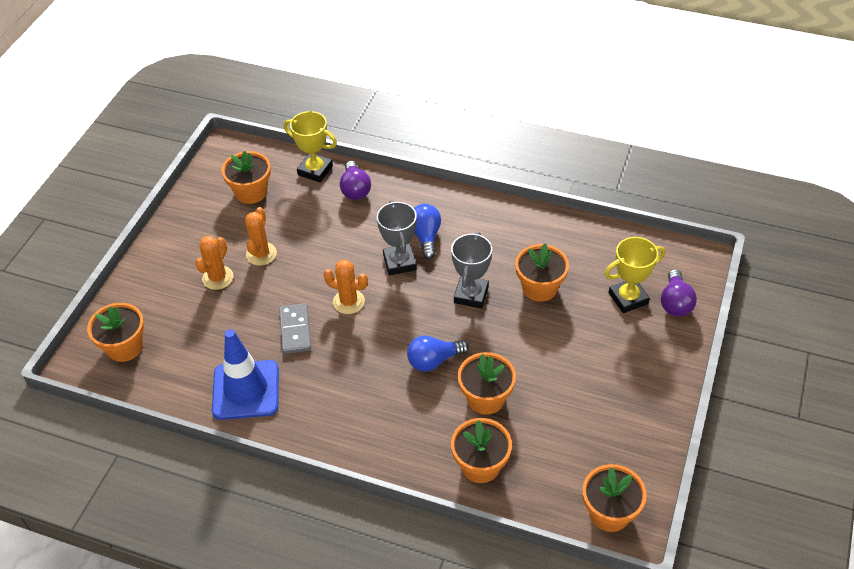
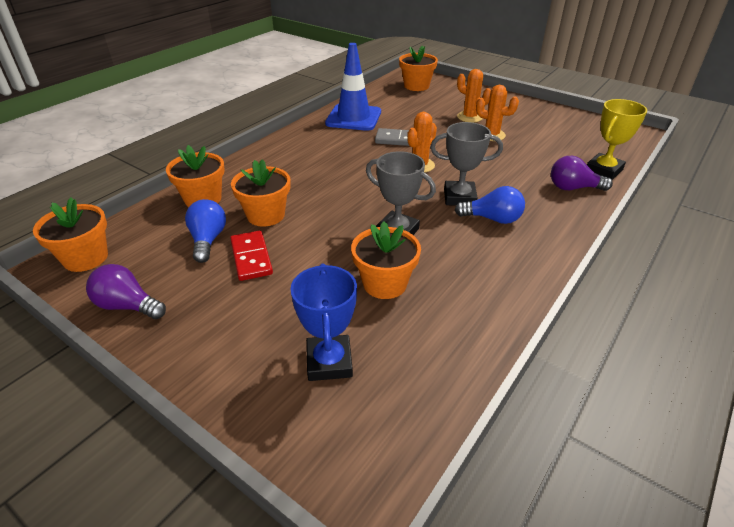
camera: 105 degrees right, 10 degrees down
orange flower pot [222,151,271,204] -> none
blue light bulb [407,336,469,372] -> blue light bulb moved to [185,199,226,263]
yellow trophy [604,237,665,313] -> blue trophy [290,263,357,381]
purple light bulb [661,269,697,317] -> purple light bulb moved to [86,264,166,319]
none -> red domino [230,231,273,281]

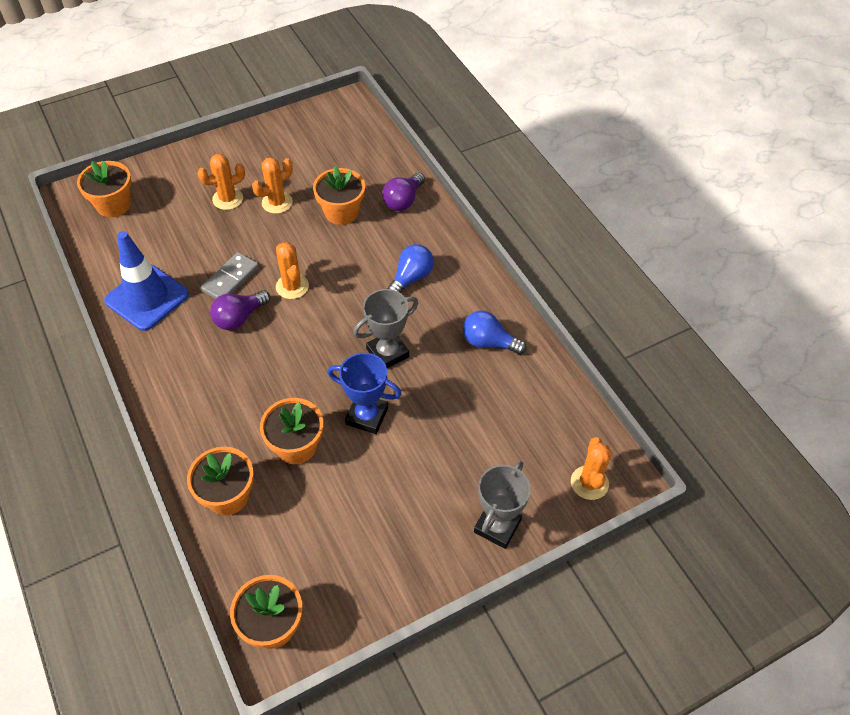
camera: 65 degrees left, 15 degrees up
purple light bulb [86,264,166,319] -> purple light bulb moved to [210,290,270,330]
blue light bulb [185,199,226,263] -> blue light bulb moved to [463,311,527,354]
red domino [230,231,273,281] -> none
blue trophy [290,263,357,381] -> blue trophy moved to [328,353,401,434]
orange flower pot [351,221,421,299] -> orange flower pot moved to [313,166,365,225]
grey trophy [430,122,503,206] -> grey trophy moved to [474,461,531,549]
yellow trophy [587,99,647,180] -> none
none -> orange cactus [571,437,612,500]

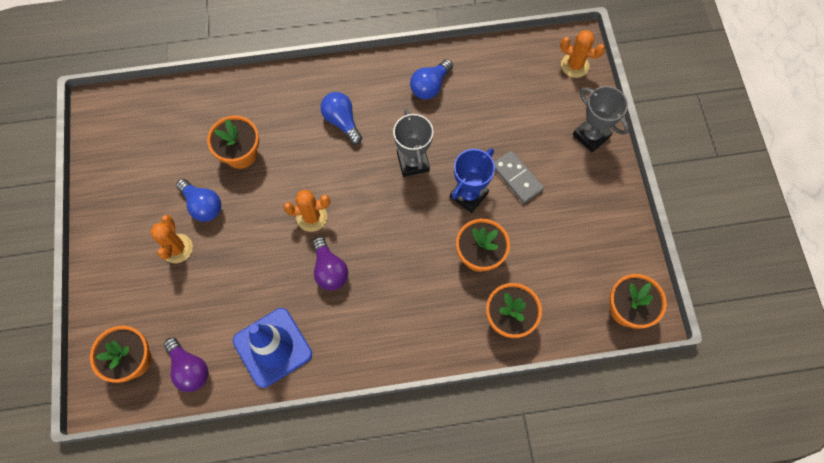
camera: 70 degrees left, 15 degrees up
grey domino [201,252,259,299] -> grey domino moved to [494,150,544,203]
orange cactus [252,157,293,214] -> blue light bulb [176,179,221,222]
purple light bulb [382,173,425,211] -> purple light bulb moved to [164,337,209,392]

